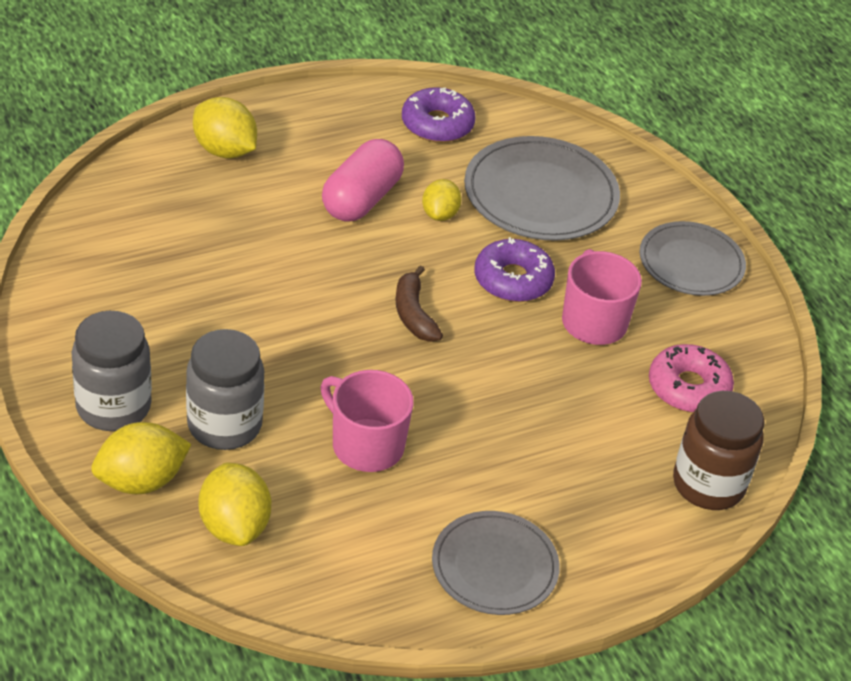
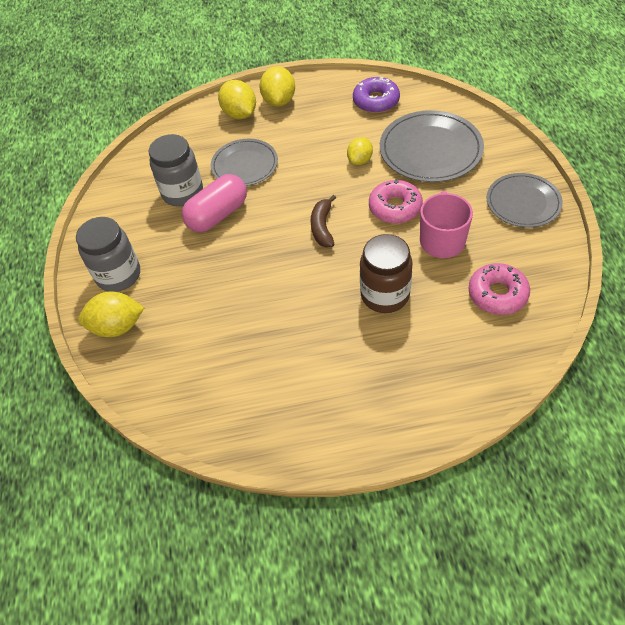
camera: 25 degrees right, 10 degrees up
grey jar [186,329,264,450] -> grey jar moved to [149,134,203,207]
yellow lemon [199,462,271,546] -> yellow lemon moved to [259,66,295,107]
pink mug [320,370,414,472] -> none
pink capsule [322,139,404,221] -> pink capsule moved to [182,174,247,232]
grey plate [432,511,560,615] -> grey plate moved to [211,139,278,186]
purple donut [474,237,555,302] -> pink donut [369,179,423,224]
brown jar [673,391,765,510] -> brown jar moved to [360,234,413,313]

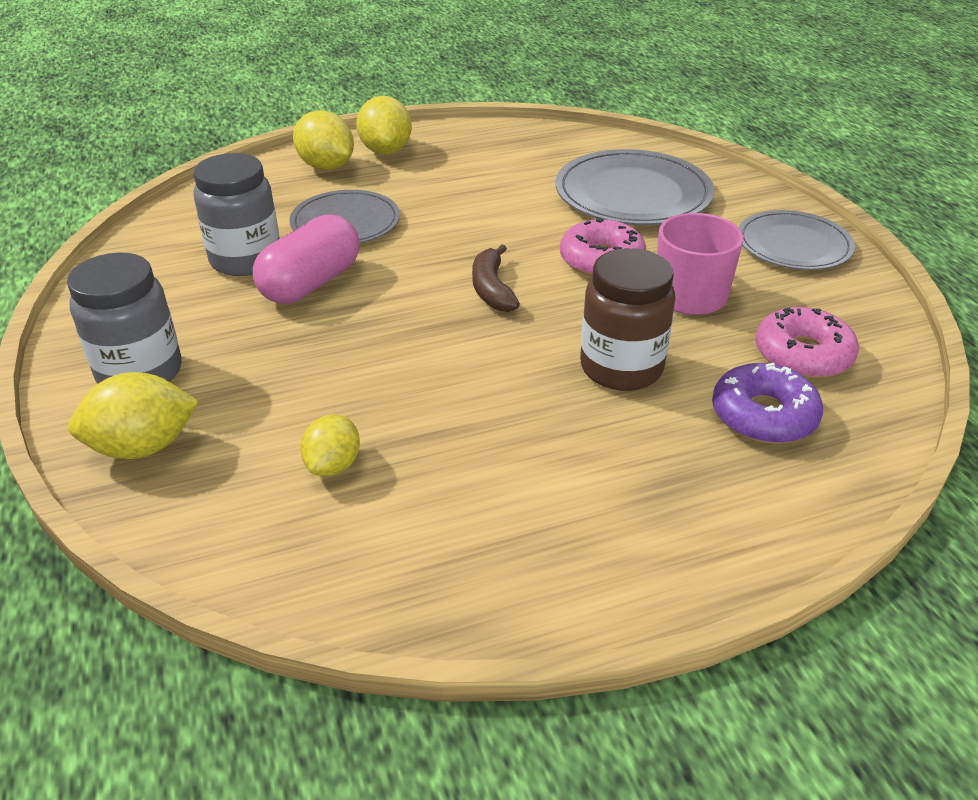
camera: 15 degrees left, 15 degrees down
yellow lemon [347,137,373,165] -> yellow lemon moved to [300,414,360,476]
purple donut [353,77,400,113] -> purple donut moved to [712,363,823,444]

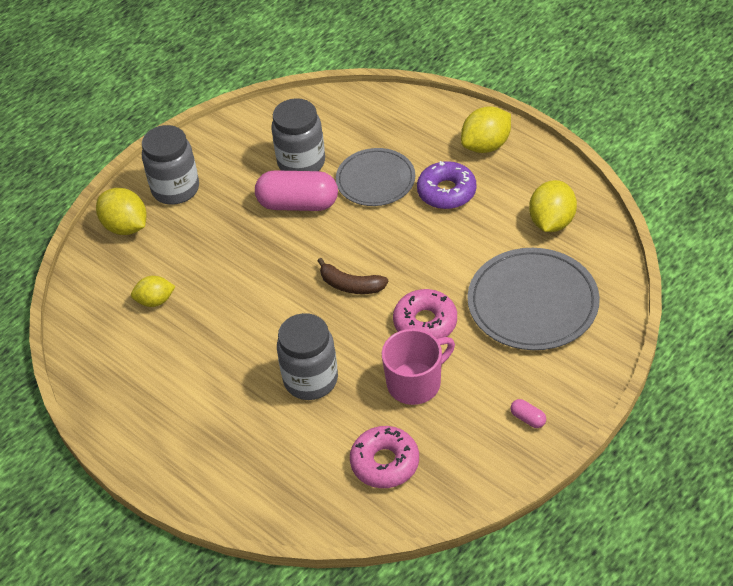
camera: 65 degrees right, 10 degrees up
yellow lemon [293,110,354,170] -> yellow lemon moved to [529,180,577,232]
brown banana [472,244,520,312] -> brown banana turned 120 degrees counterclockwise [317,258,389,294]
brown jar [580,248,675,391] -> grey jar [277,313,338,400]
purple donut [712,363,823,444] -> purple donut moved to [417,161,477,209]
grey plate [739,210,855,270] -> pink capsule [510,399,546,428]

